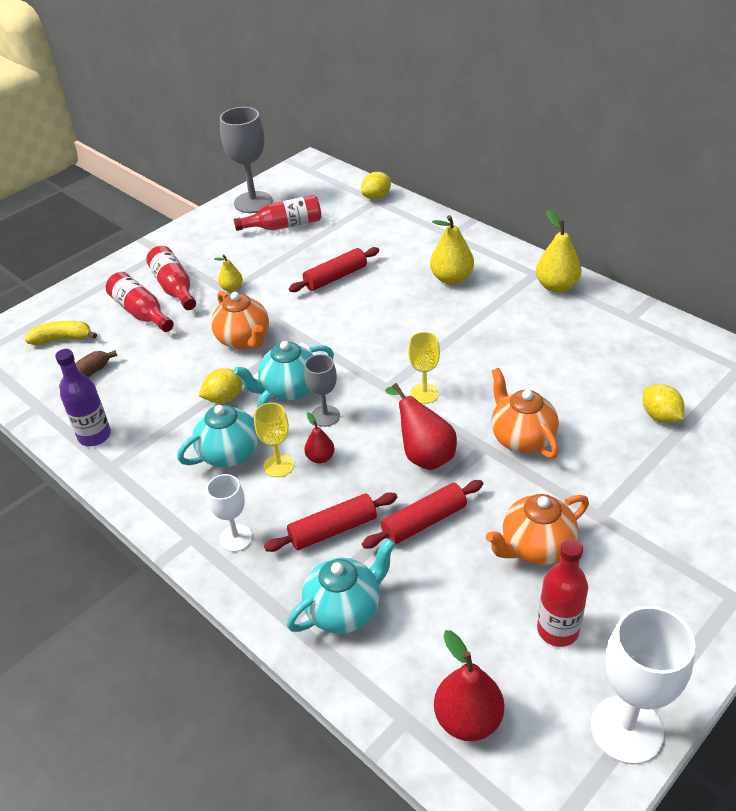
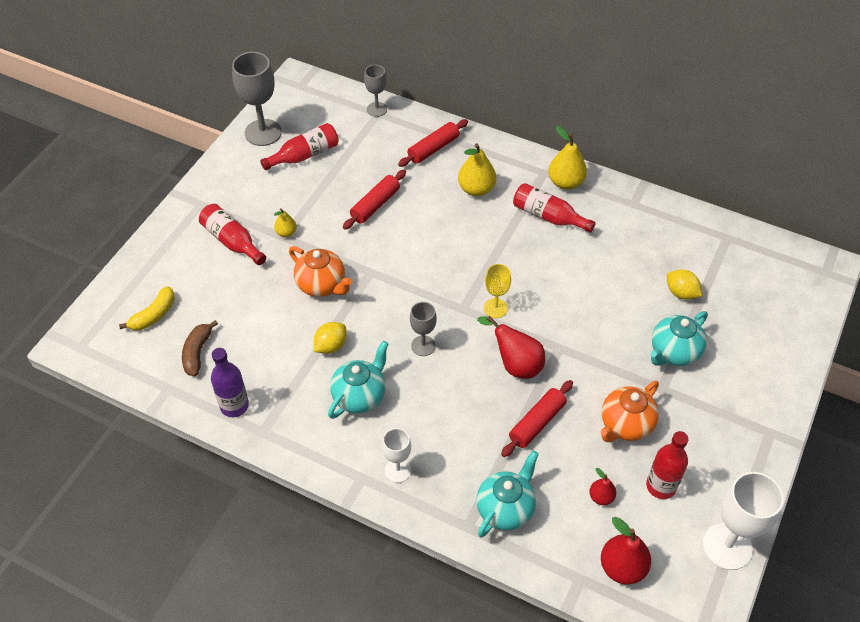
camera: 20 degrees left, 10 degrees up
yellow banana [25,321,97,345] -> yellow banana turned 150 degrees clockwise [119,286,175,331]
red bottle [106,272,174,332] -> red bottle moved to [513,183,596,233]
turquoise teapot [234,341,334,401] -> turquoise teapot moved to [651,311,708,366]
yellow goblet [254,403,294,477] -> none
red rolling pin [264,492,397,552] -> red rolling pin moved to [398,119,468,167]
red pear [304,412,334,464] -> red pear moved to [589,468,616,505]
yellow lemon [361,172,391,200] -> grey goblet [364,65,387,117]
orange teapot [491,368,559,459] -> none

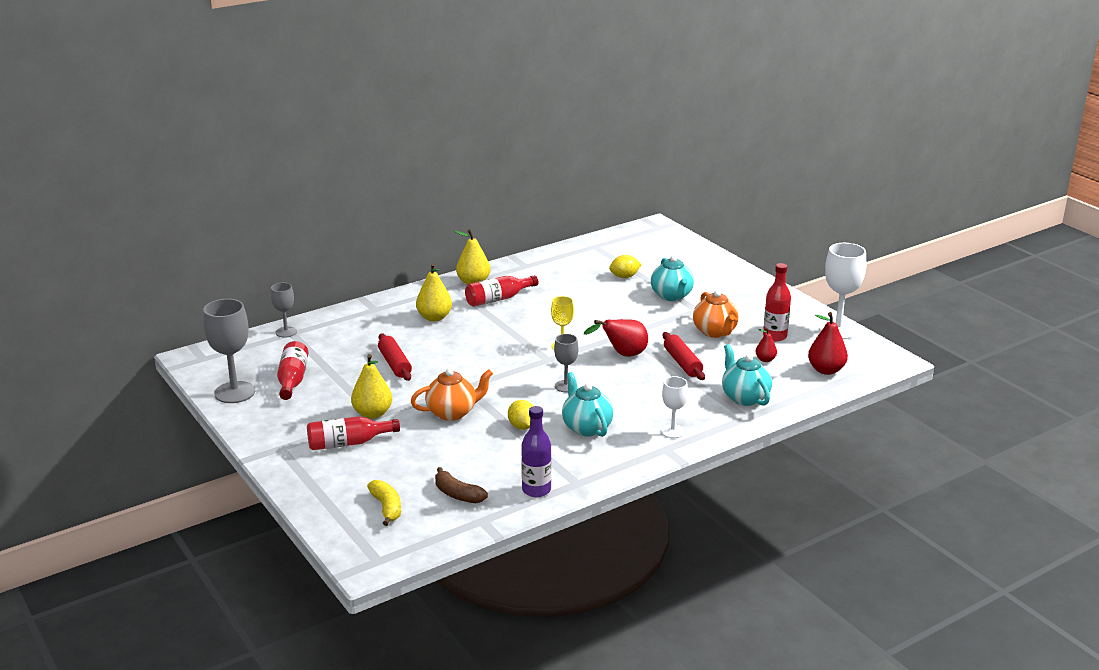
camera: 60 degrees left, 25 degrees down
yellow pear [274,208,297,237] -> yellow pear [351,354,392,419], size x1.78
red rolling pin [398,119,468,167] -> none

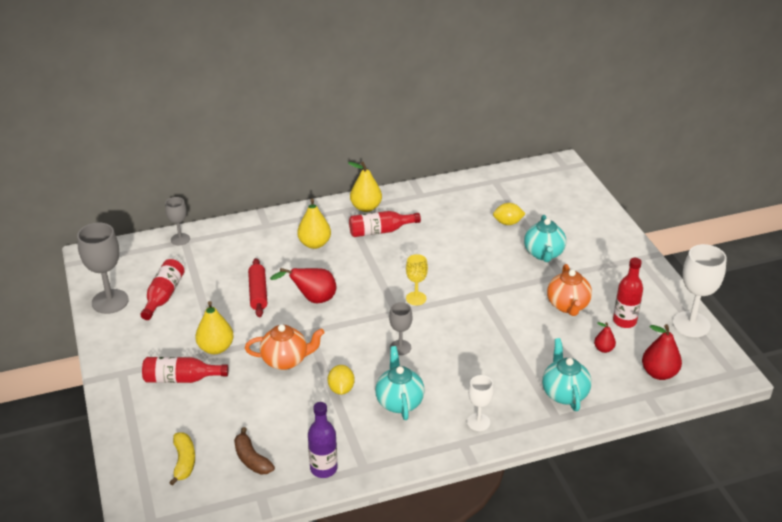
camera: 15 degrees right, 10 degrees up
red pear [584,319,648,357] -> red pear moved to [270,268,336,303]
red rolling pin [663,332,705,380] -> none

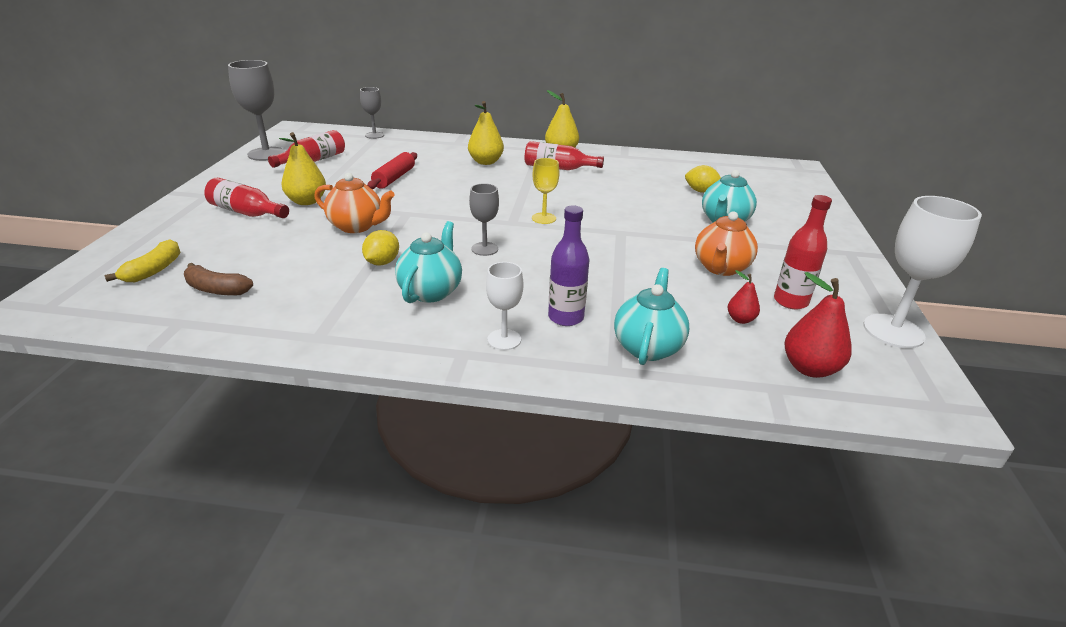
camera: 25 degrees right, 5 degrees down
brown banana [234,427,275,474] -> brown banana turned 60 degrees counterclockwise [184,263,253,296]
red pear [270,268,336,303] -> none
purple bottle [308,402,338,478] -> purple bottle moved to [548,206,590,326]

